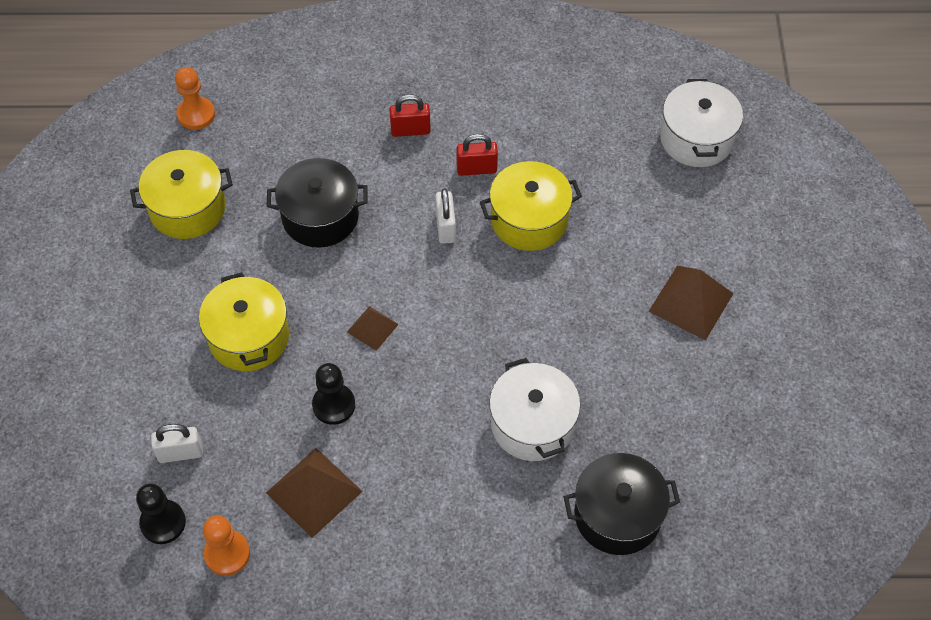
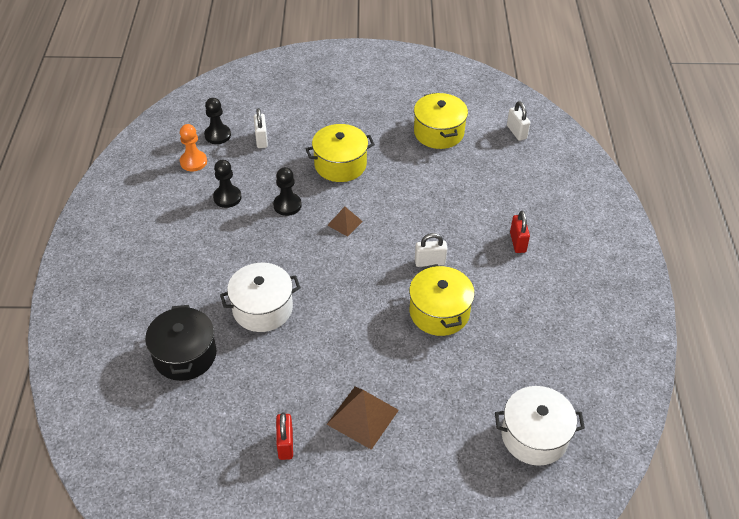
camera: 90 degrees right, 10 degrees down
orange pawn [175,67,215,130] -> white padlock [507,101,530,141]
brown pyramid [266,448,363,538] -> black pawn [213,160,242,208]
black pot [267,158,368,248] -> none
red padlock [457,134,498,176] -> red padlock moved to [276,412,293,460]

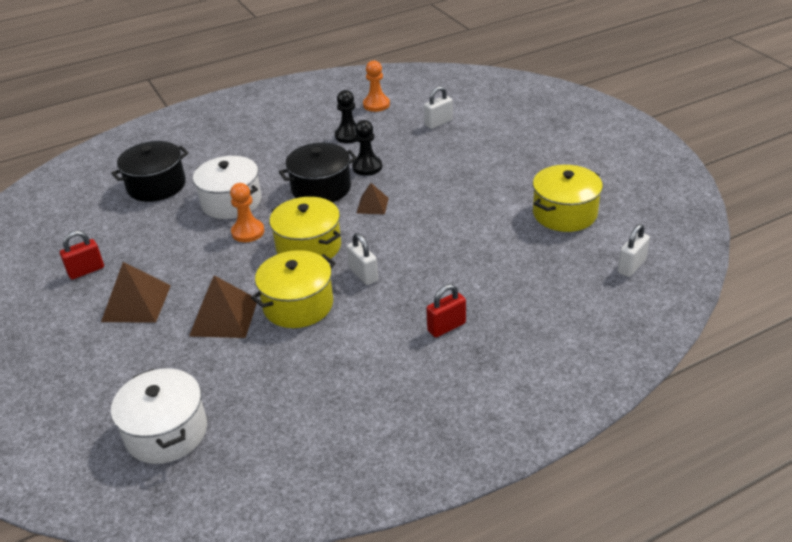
camera: 65 degrees right, 10 degrees down
black pawn [204,98,231,144] -> none
yellow pot [306,124,375,182] -> yellow pot moved to [269,197,341,259]
none -> brown pyramid [189,275,257,338]
none -> orange pawn [230,183,264,242]
none -> black pot [279,143,357,203]

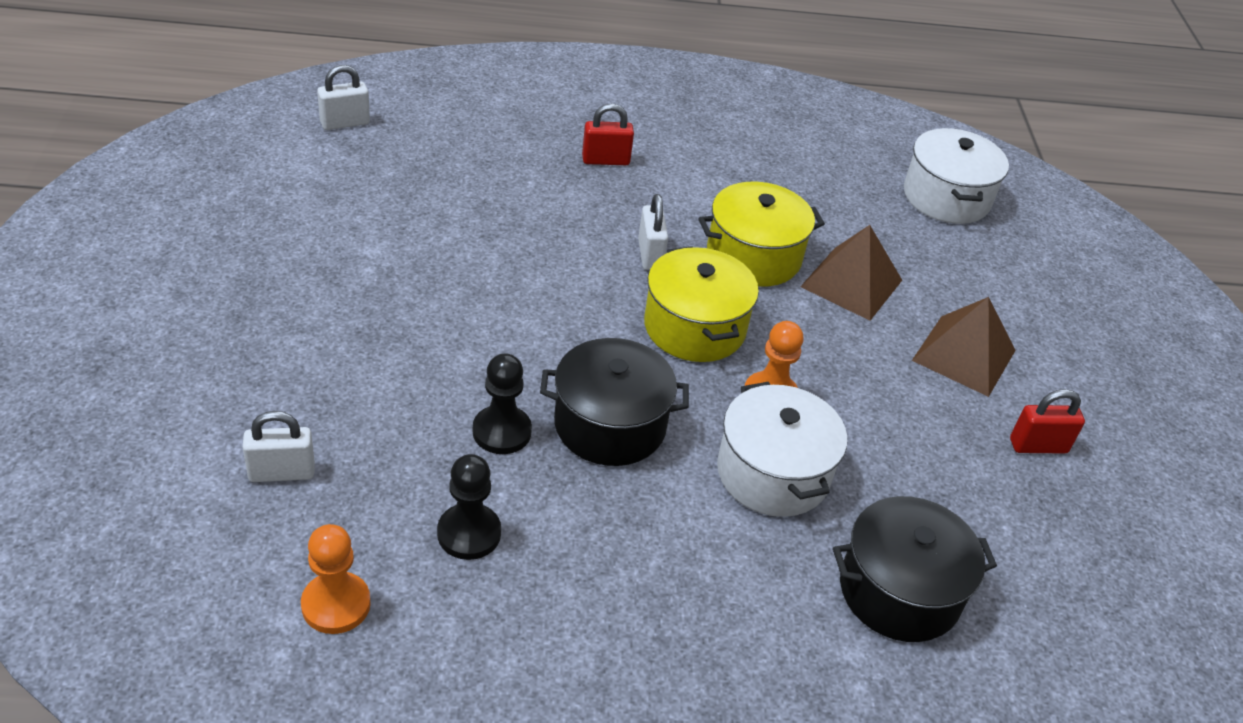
camera: 160 degrees left, 5 degrees up
brown pyramid [357,183,389,215] -> none
yellow pot [533,165,603,232] -> none

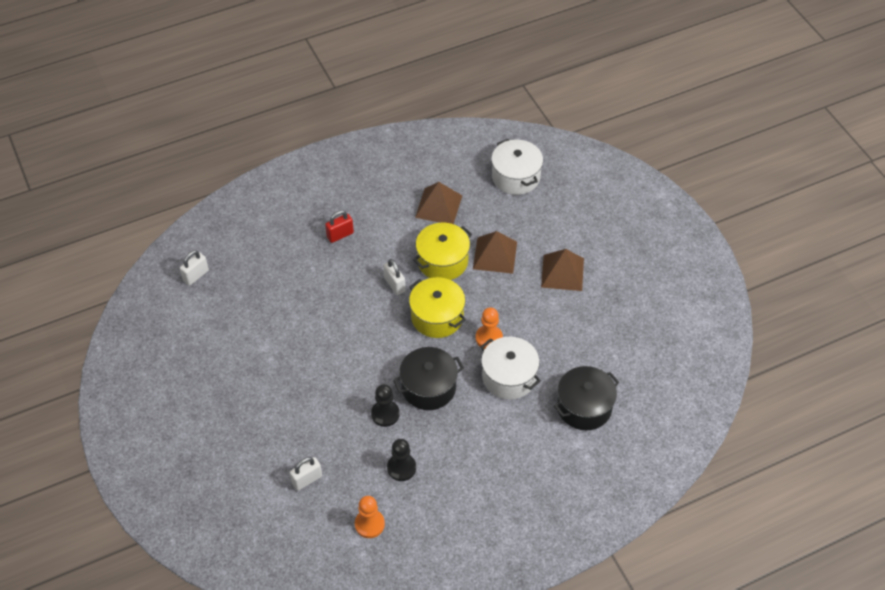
camera: 20 degrees left, 10 degrees up
red padlock [1010,389,1085,454] -> none
none -> brown pyramid [415,182,462,224]

